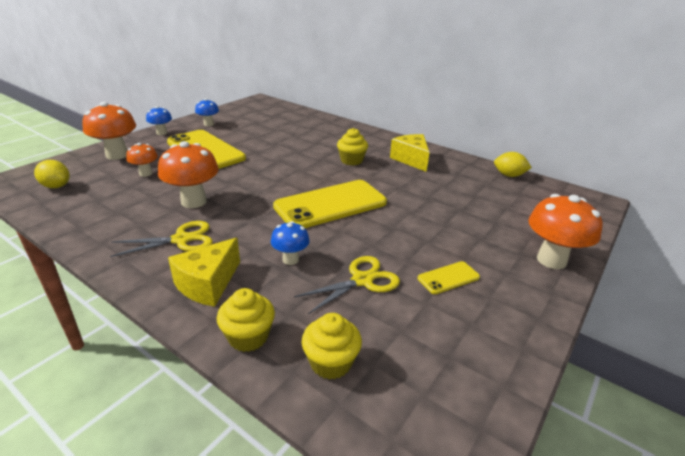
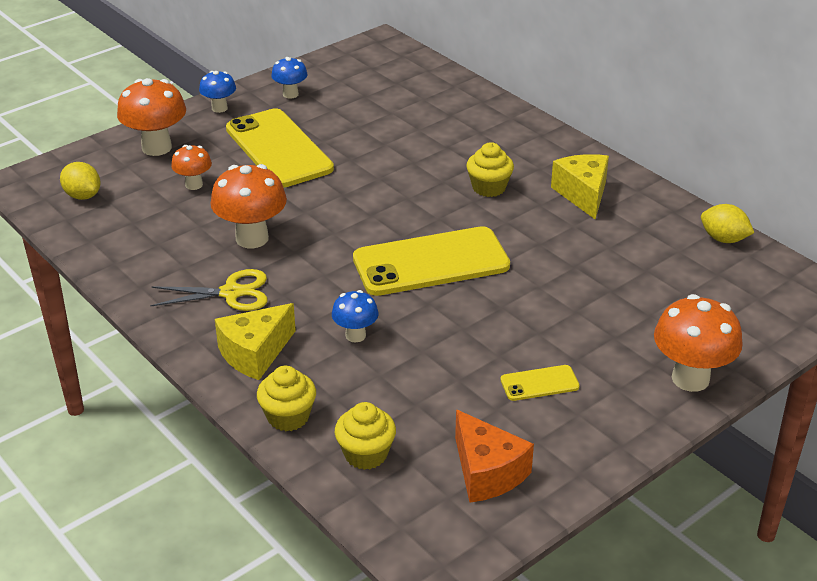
camera: 15 degrees right, 5 degrees up
yellow scissors [294,256,400,314] -> none
none -> orange cheese [455,409,534,503]

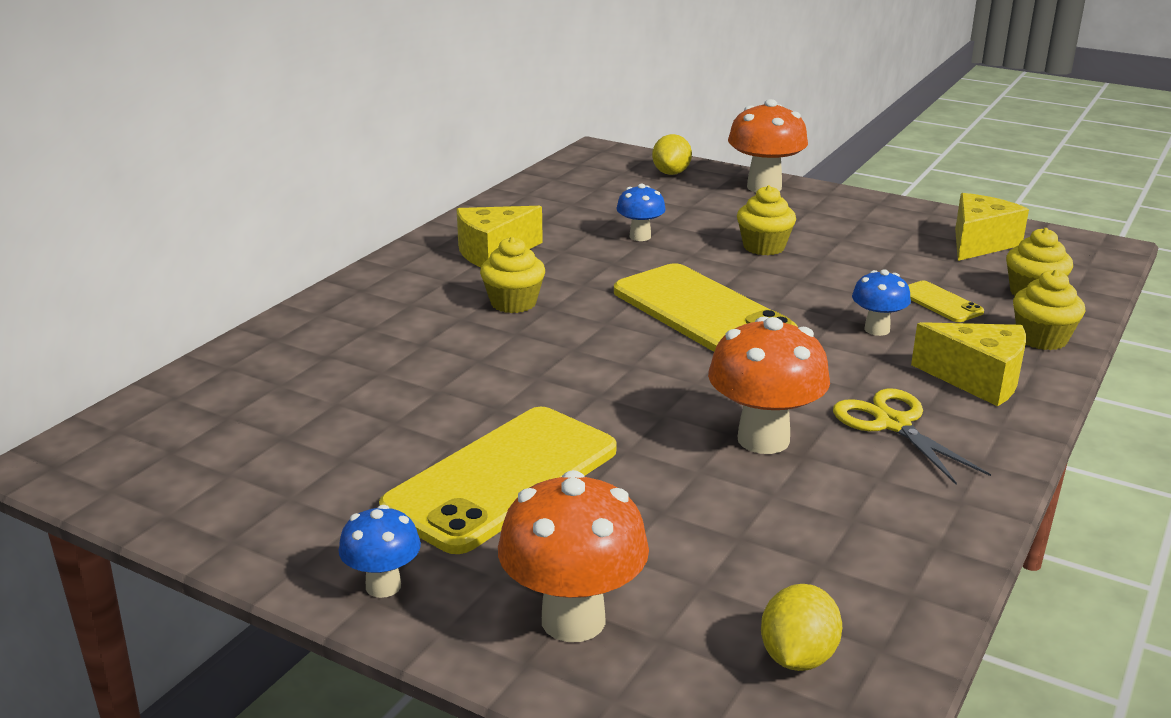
camera: 110 degrees left, 10 degrees down
orange mushroom [171,145,212,190] -> none
blue mushroom [271,57,308,99] -> blue mushroom moved to [616,184,666,241]
orange cheese [455,409,534,503] -> yellow cheese [955,193,1029,261]
yellow phone [500,365,580,401] -> yellow phone moved to [908,281,984,322]
yellow lemon [701,204,754,243] -> yellow lemon moved to [652,134,692,175]
none -> yellow cupcake [737,185,796,255]

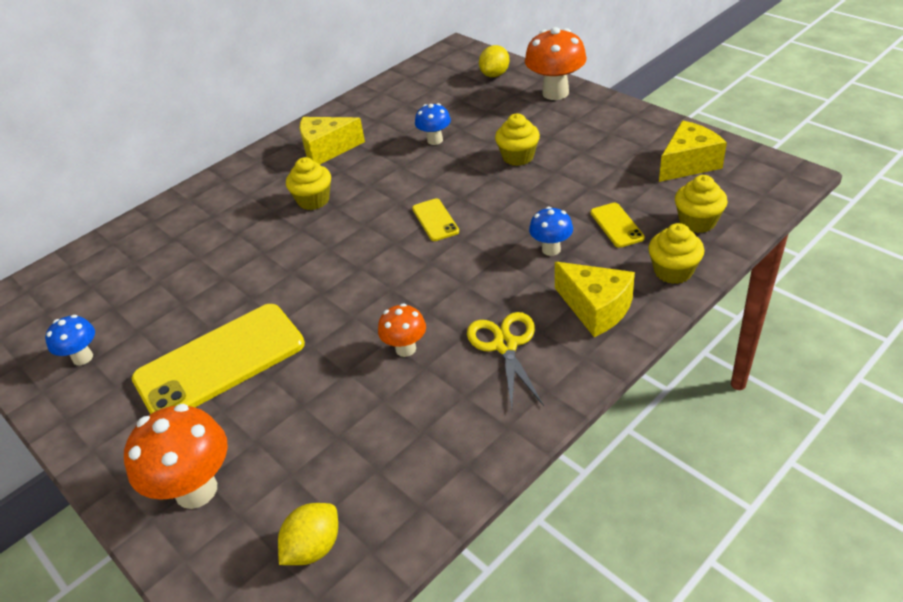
camera: 20 degrees right, 15 degrees up
blue mushroom [338,505,421,598] -> blue mushroom moved to [45,315,95,365]
yellow phone [614,263,798,352] -> yellow phone [412,198,459,241], size x0.45
orange mushroom [708,316,830,454] -> orange mushroom [378,303,426,357], size x0.57

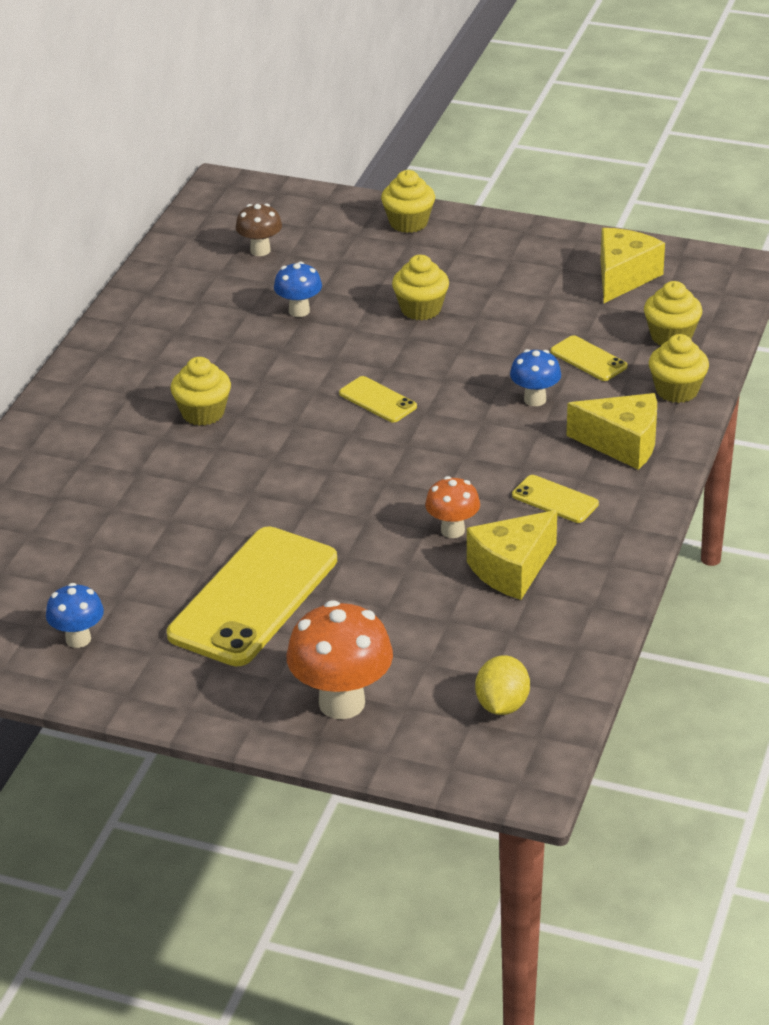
camera: 30 degrees left, 5 degrees down
yellow cheese [299,117,365,164] -> yellow cheese moved to [467,510,557,600]
yellow scissors [467,312,544,409] -> yellow phone [512,475,599,523]
yellow lemon [479,45,509,77] -> none
orange mushroom [525,27,587,100] -> yellow cupcake [381,170,435,233]
none -> brown mushroom [236,203,282,256]

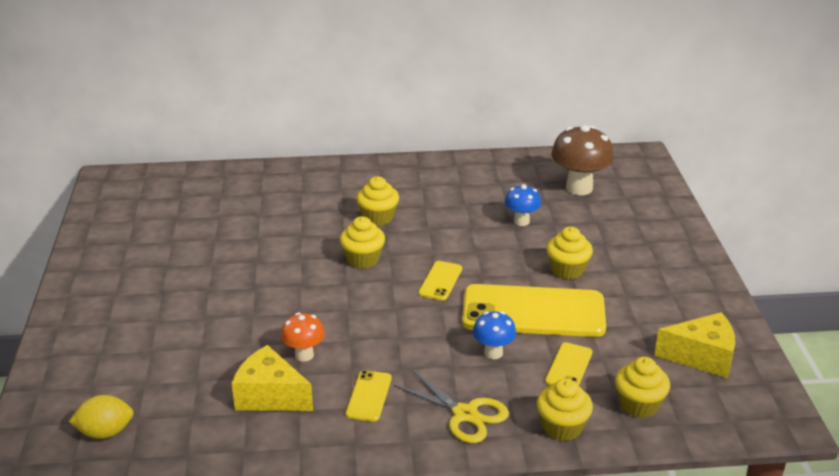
camera: 65 degrees right, 5 degrees down
blue mushroom [46,583,104,648] -> none
yellow phone [167,527,337,666] -> yellow phone moved to [462,284,606,337]
brown mushroom [236,203,282,256] -> brown mushroom [551,125,614,195], size x1.76
orange mushroom [287,600,393,719] -> none
yellow cupcake [381,170,435,233] -> yellow cupcake moved to [340,216,385,269]
yellow cheese [567,393,657,470] -> yellow scissors [393,370,509,443]

